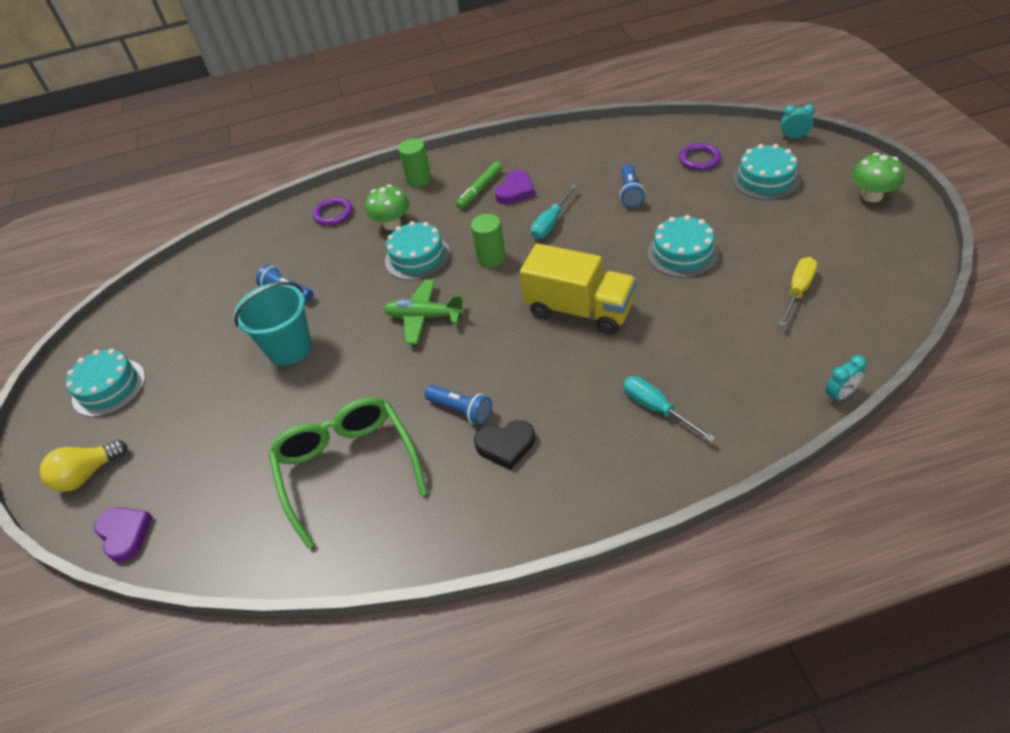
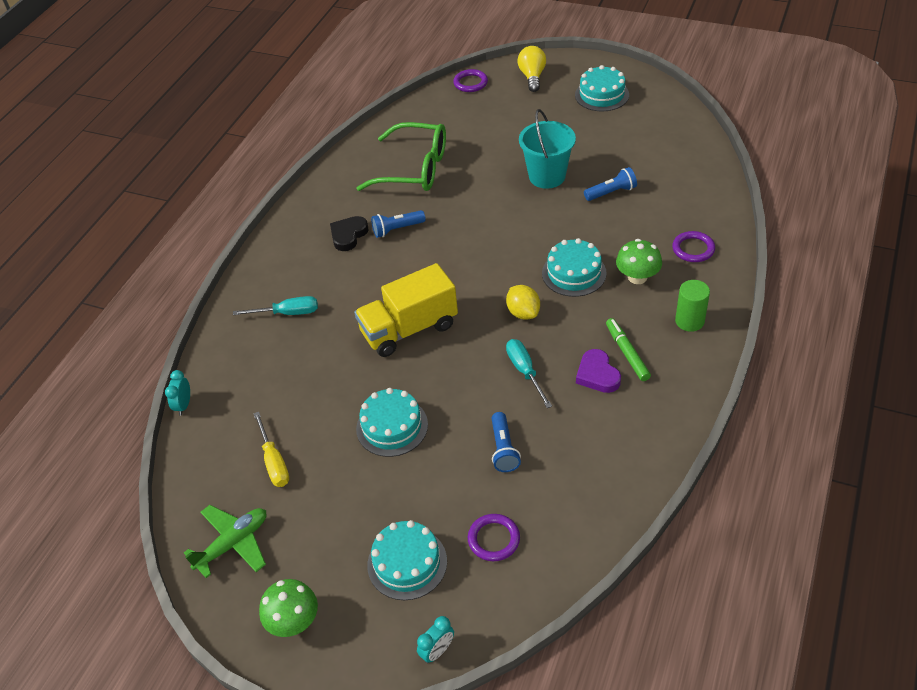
camera: 125 degrees right, 0 degrees up
purple heart [94,507,153,563] -> purple ring [453,69,488,92]
green plane [384,279,465,344] -> green plane moved to [184,505,267,578]
green cylinder [471,214,506,267] -> yellow lemon [506,285,540,320]
blue flashlight [620,164,645,208] -> blue flashlight turned 135 degrees counterclockwise [491,412,521,472]

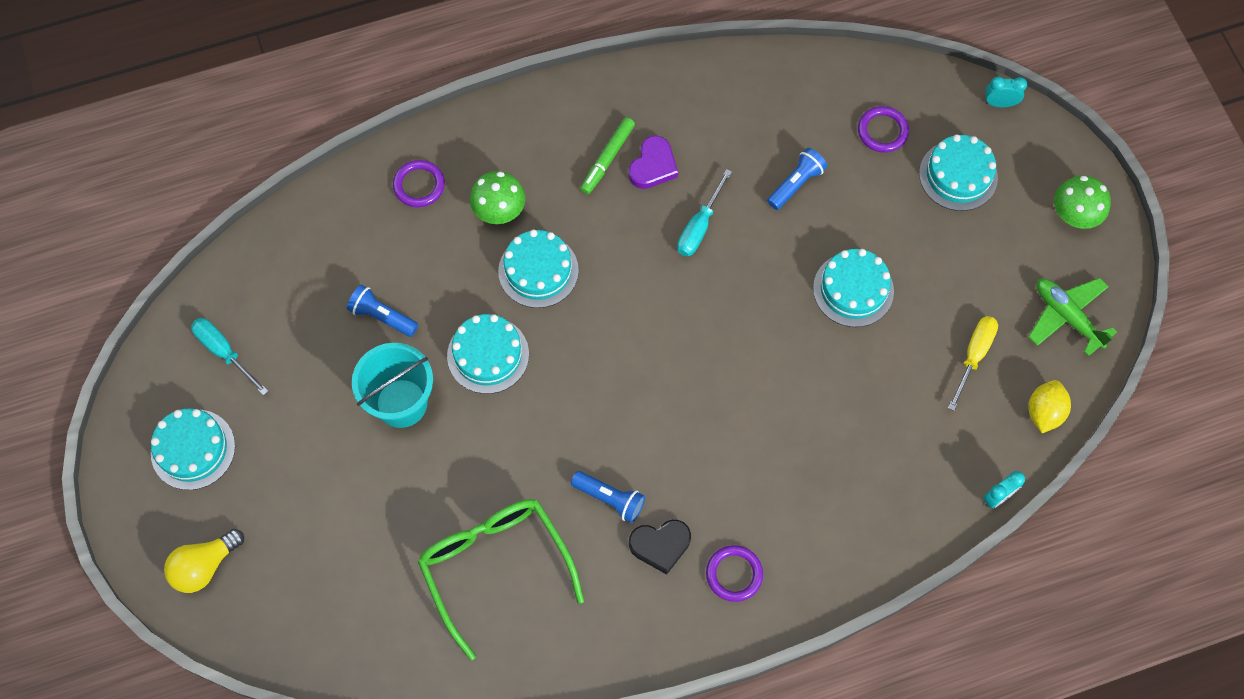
camera: 135 degrees left, 20 degrees up
green plane [184,505,267,578] -> green plane turned 45 degrees clockwise [1028,278,1117,356]
turquoise screwdriver [233,296,318,315] -> turquoise screwdriver moved to [191,318,268,395]
yellow truck [354,263,458,357] -> none
purple ring [453,69,488,92] -> purple ring moved to [706,545,763,602]
yellow lemon [506,285,540,320] -> yellow lemon moved to [1029,380,1071,433]
green cylinder [675,280,710,332] -> none
none -> turquoise cake [447,314,529,394]

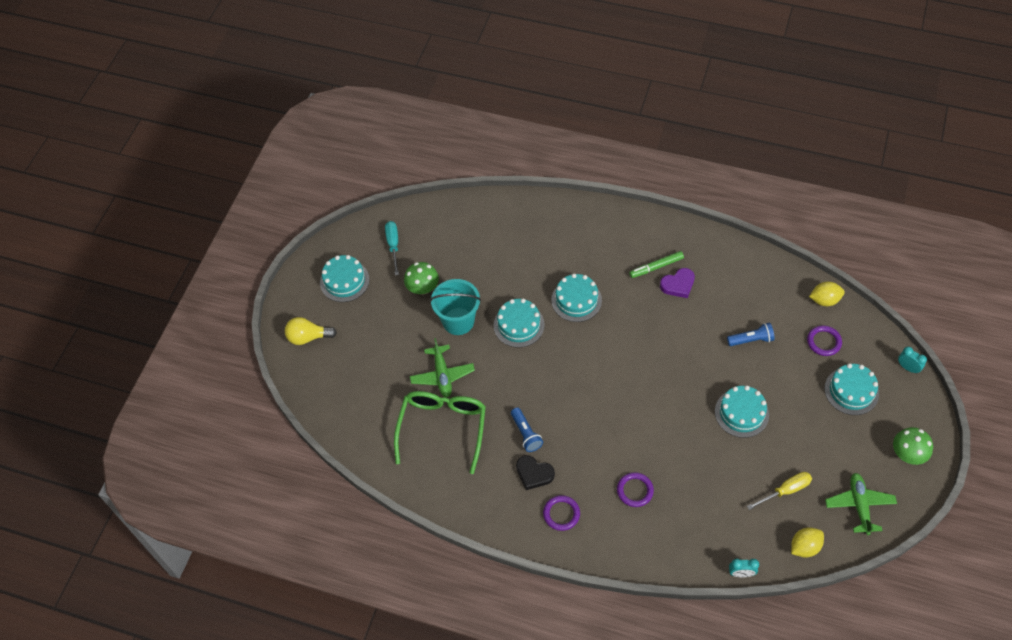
camera: 40 degrees right, 10 degrees down
blue flashlight [347,285,418,337] -> none
purple ring [393,160,445,207] -> purple ring moved to [617,472,654,507]
green mushroom [470,171,525,224] -> green mushroom moved to [404,262,439,295]
turquoise screwdriver [677,169,732,257] -> none
none -> green plane [410,338,475,398]
none -> yellow lemon [809,282,845,306]

